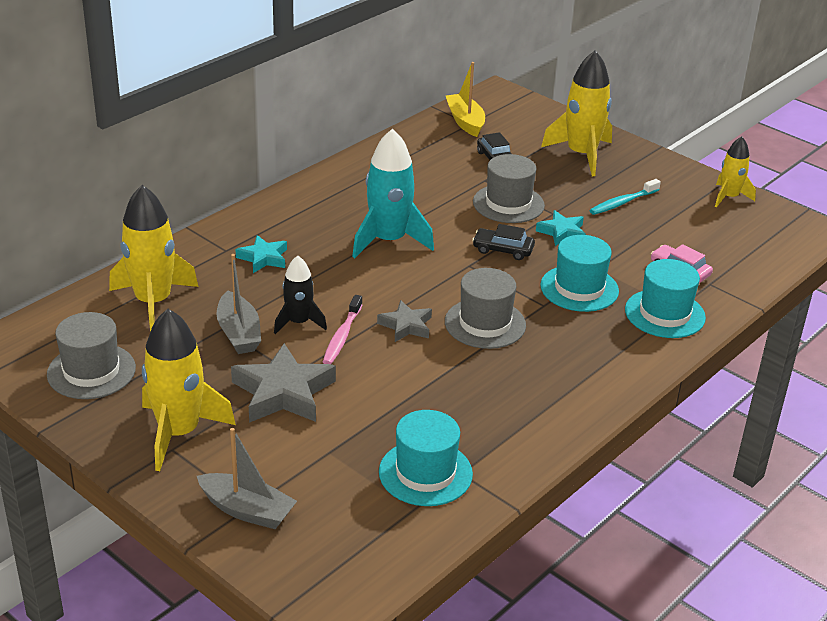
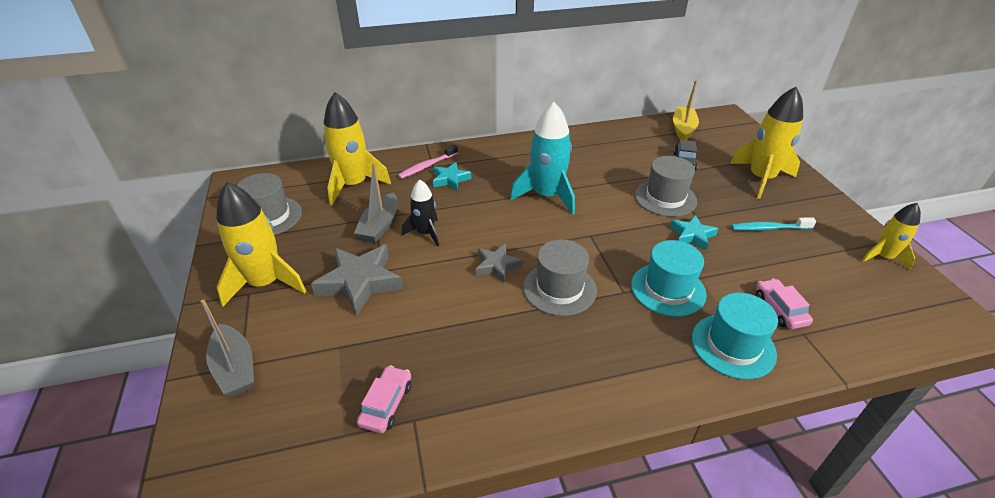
camera: 35 degrees right, 5 degrees up
pink toothbrush [323,295,363,364] -> pink toothbrush moved to [398,145,458,179]
turquoise hat [379,410,473,506] -> pink car [357,365,412,433]
black car [472,224,535,260] -> none

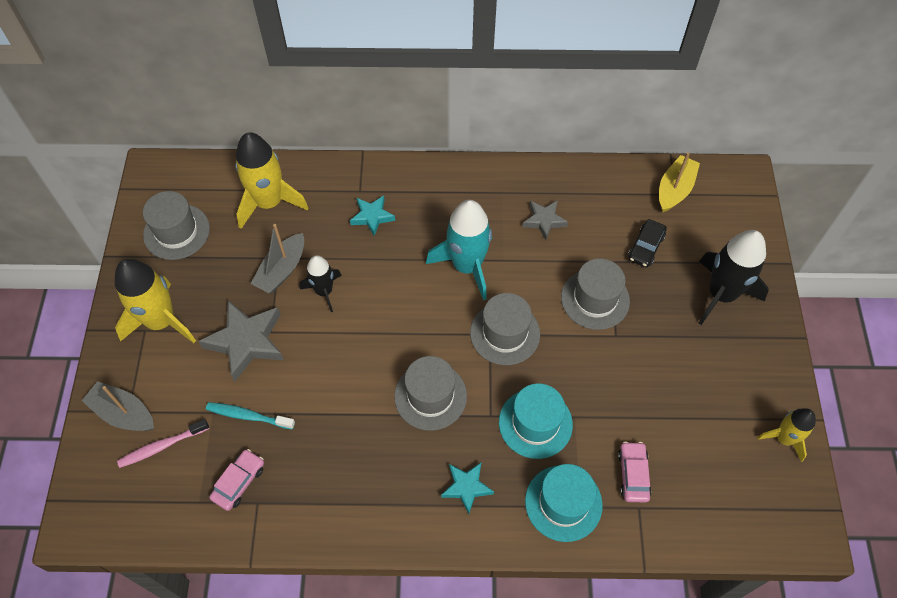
camera: 15 degrees right, 20 degrees up
grey boat [200,299,254,396] -> grey boat turned 135 degrees clockwise [82,381,154,431]
pink toothbrush [398,145,458,179] -> pink toothbrush moved to [117,419,209,468]
grey star [476,244,523,283] -> grey star moved to [523,200,568,240]
turquoise star [670,215,718,250] -> turquoise star moved to [441,463,494,514]
yellow rocket [730,87,803,199] -> black rocket [699,230,769,325]
turquoise toothbrush [731,217,816,231] -> turquoise toothbrush moved to [206,402,295,430]
none -> grey hat [470,293,540,365]

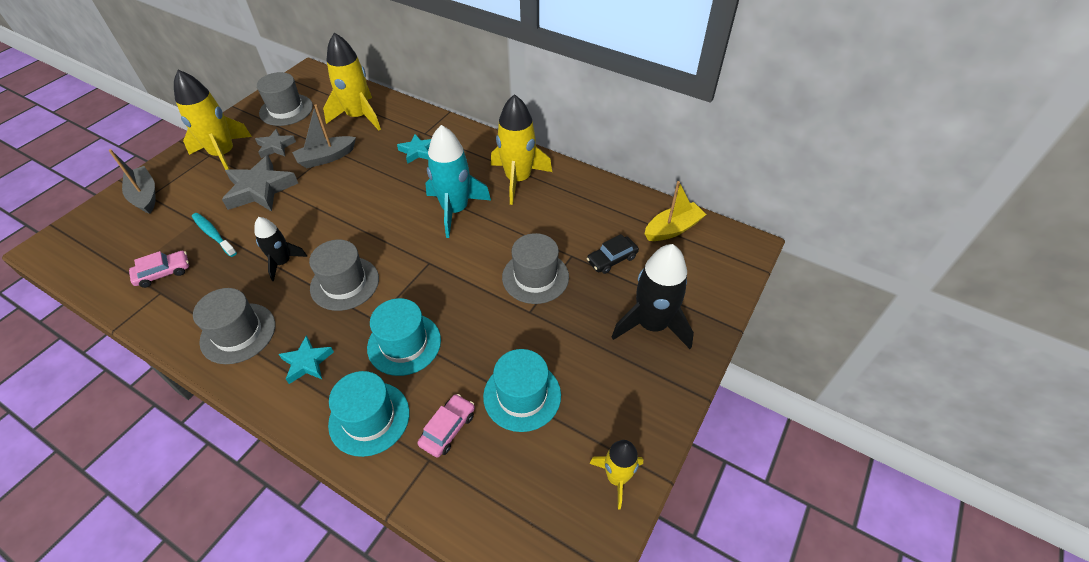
camera: 30 degrees right, 10 degrees down
pink toothbrush [117,419,209,468] -> none
black rocket [300,255,342,312] -> black rocket moved to [255,217,307,281]
grey hat [470,293,540,365] -> grey hat moved to [193,288,275,364]
grey star [523,200,568,240] -> grey star moved to [255,129,296,158]
none -> turquoise hat [483,349,561,432]
none -> yellow rocket [491,94,552,205]

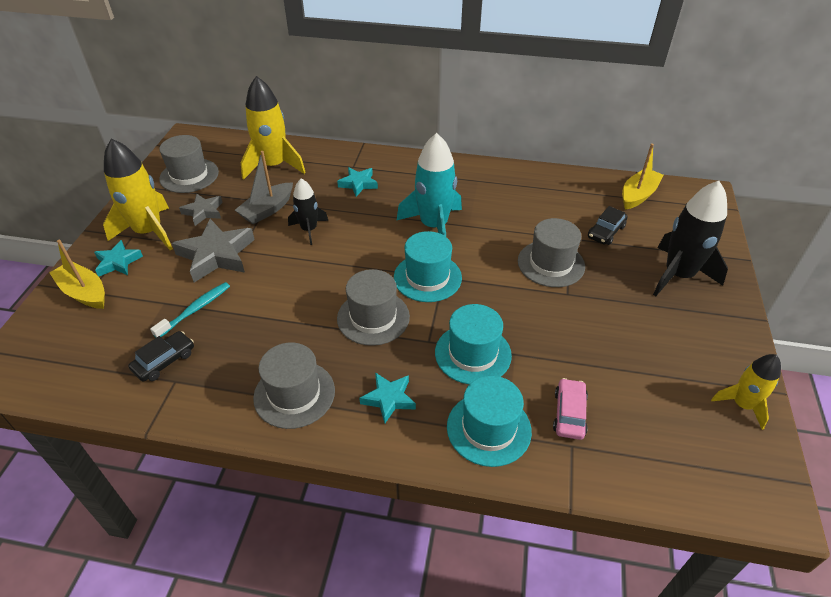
camera: 20 degrees left, 5 degrees down
grey boat [109,149,156,214] -> yellow boat [49,240,105,309]
pink car [129,251,189,288] -> black car [128,331,194,382]
turquoise toothbrush [192,213,237,257] -> turquoise toothbrush turned 105 degrees clockwise [150,282,230,338]
black rocket [255,217,307,281] -> black rocket moved to [288,179,328,245]
turquoise hat [483,349,561,432] -> turquoise hat moved to [394,231,462,302]
yellow rocket [491,94,552,205] -> none
none -> turquoise star [94,240,143,277]

